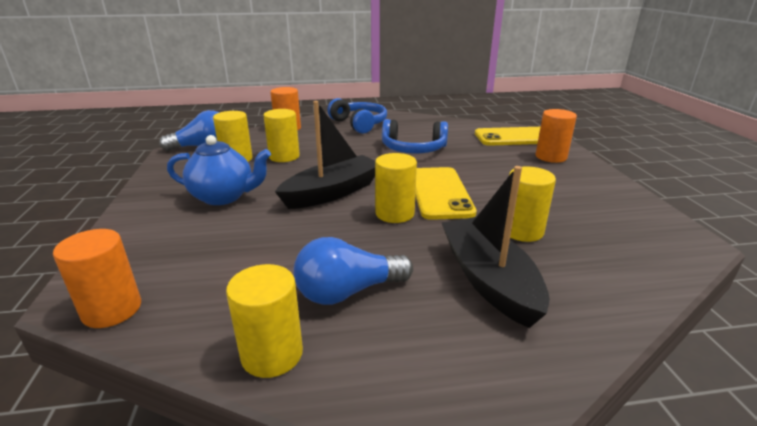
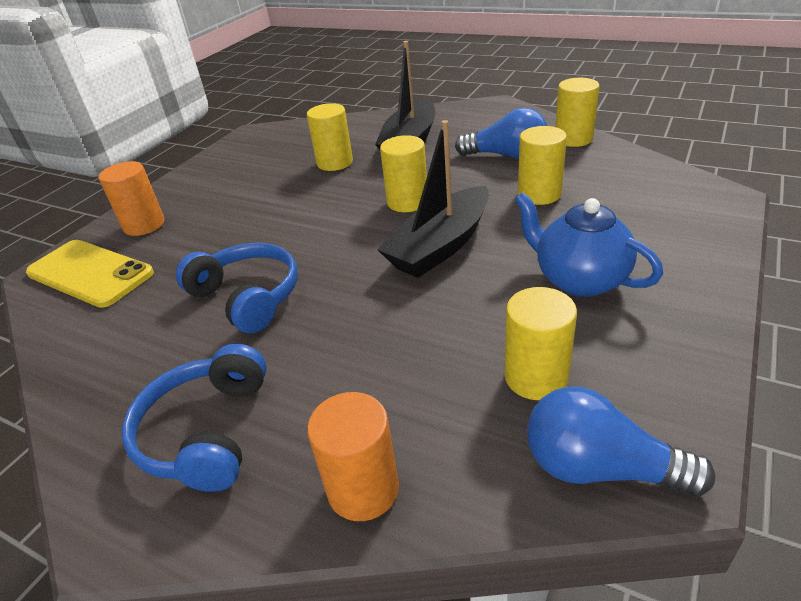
camera: 140 degrees left, 10 degrees up
orange cylinder [53,229,141,328] -> none
yellow cylinder [263,109,300,162] -> yellow cylinder moved to [518,126,567,205]
black boat [275,101,375,209] -> black boat turned 45 degrees counterclockwise [378,120,489,278]
yellow phone [415,167,477,220] -> none

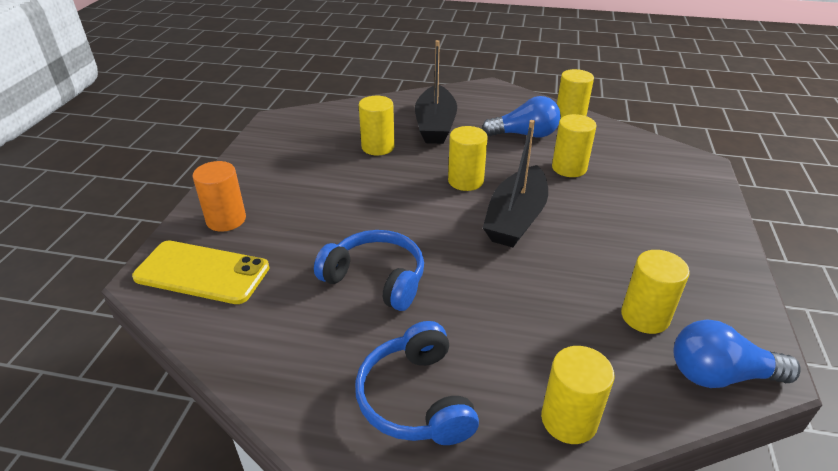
camera: 20 degrees left, 0 degrees up
orange cylinder [307,392,399,521] -> yellow cylinder [541,346,614,444]
blue teapot [514,192,663,297] -> none

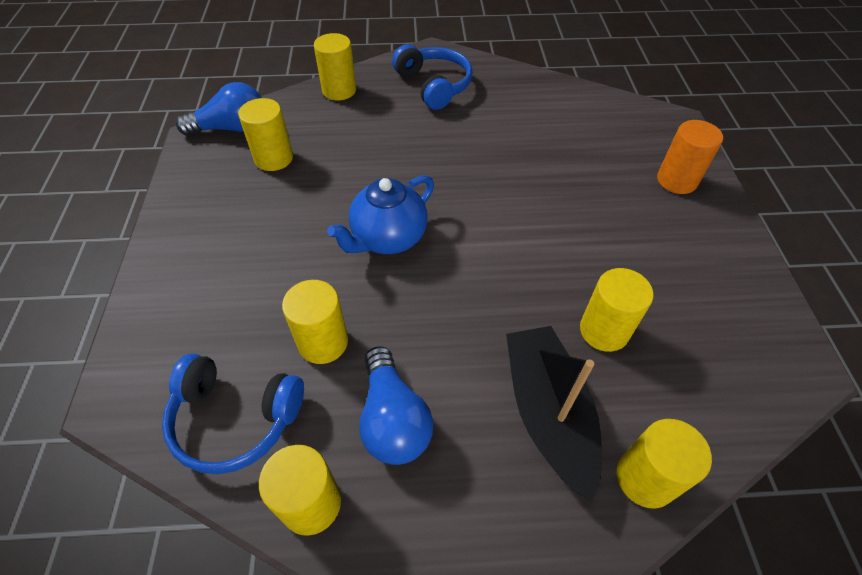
camera: 165 degrees right, 15 degrees up
yellow phone [132,241,269,304] -> none
blue headphones [314,230,424,311] -> blue headphones moved to [162,353,304,474]
yellow cylinder [448,126,488,191] -> yellow cylinder moved to [617,419,712,509]
blue light bulb [482,96,561,138] -> blue light bulb turned 90 degrees counterclockwise [359,346,433,465]
black boat [483,120,548,247] -> blue teapot [327,175,434,254]

